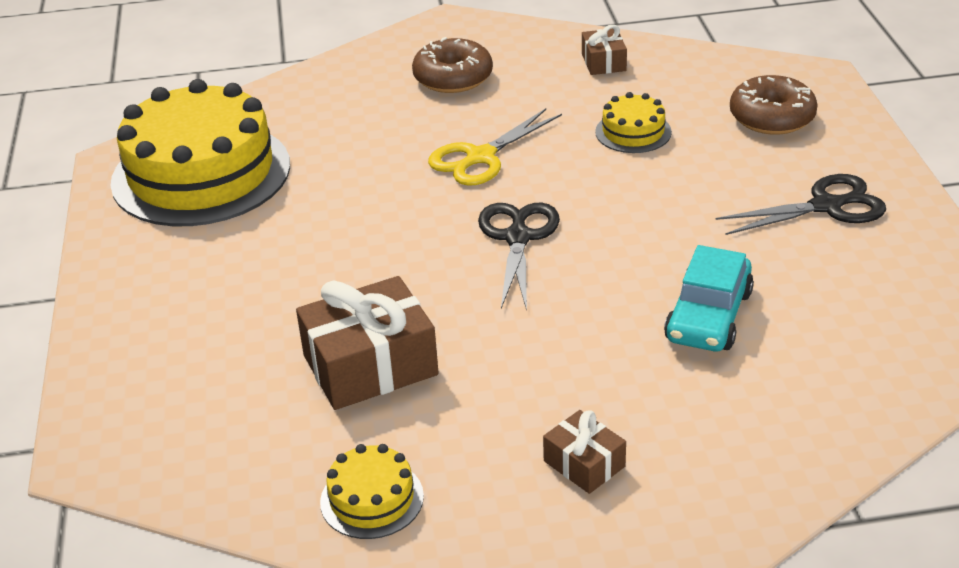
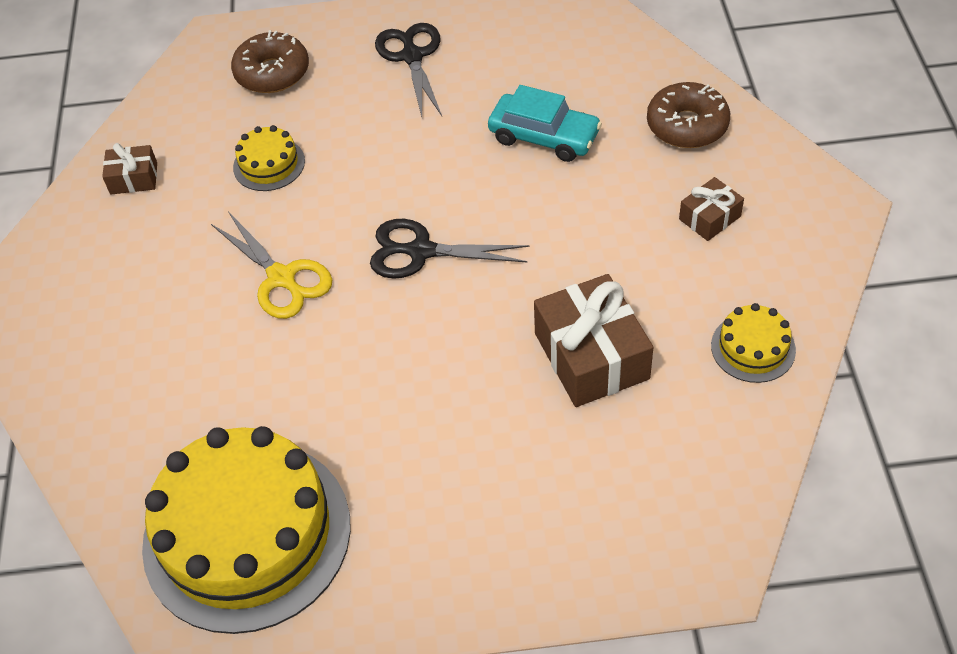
camera: 85 degrees left, 15 degrees up
brown donut [412,37,493,93] -> brown donut moved to [647,82,730,148]

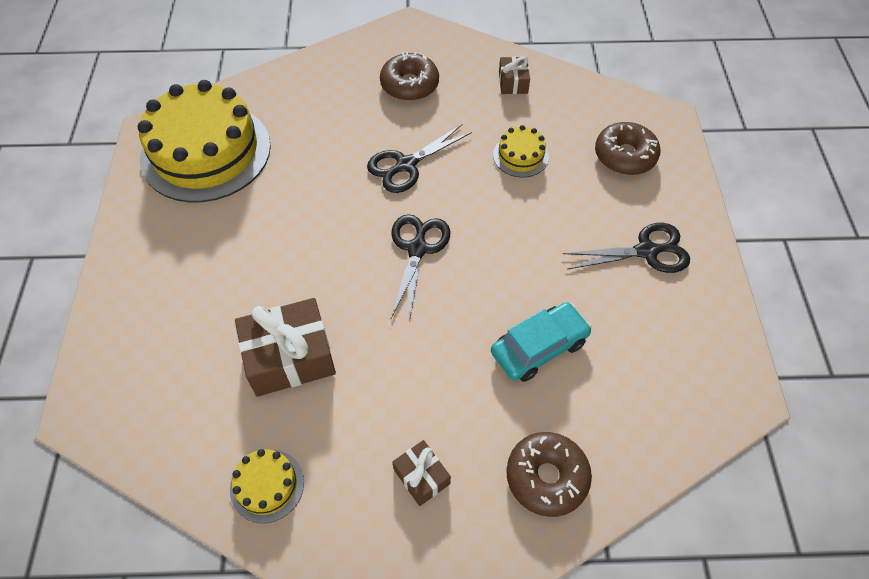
camera: 90 degrees right, 5 degrees up
yellow scissors [211,211,332,319] -> black scissors [367,124,472,193]
turquoise car [488,85,602,162] -> turquoise car turned 150 degrees counterclockwise [491,302,592,382]
none -> brown donut [380,52,439,101]

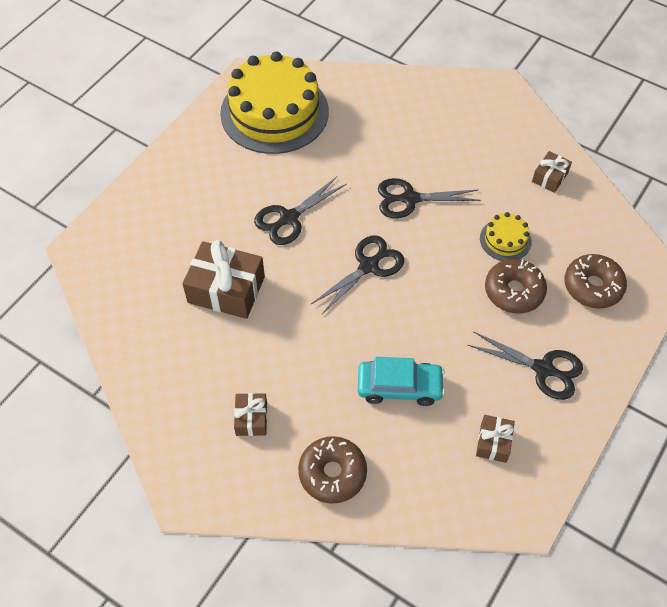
camera: 35 degrees right, 0 degrees up
yellow cake [230,449,304,523] -> none
brown donut [380,52,439,101] -> brown donut moved to [485,259,547,313]
none -> black scissors [254,177,347,245]
none -> brown gift [476,415,515,463]

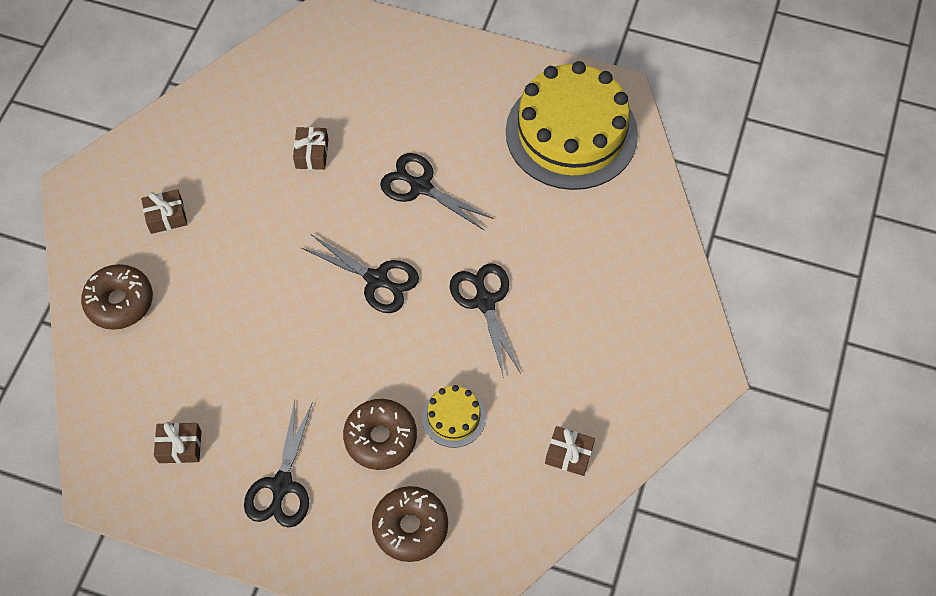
camera: 75 degrees right, 5 degrees up
brown gift [182,240,265,319] -> brown gift [293,127,328,170], size x0.53
turquoise car [358,357,445,406] -> none

